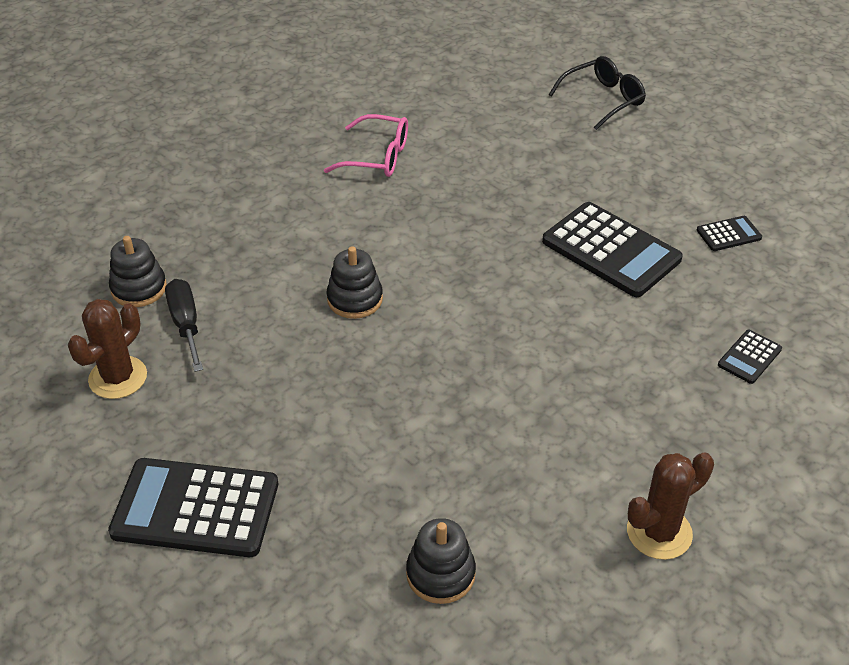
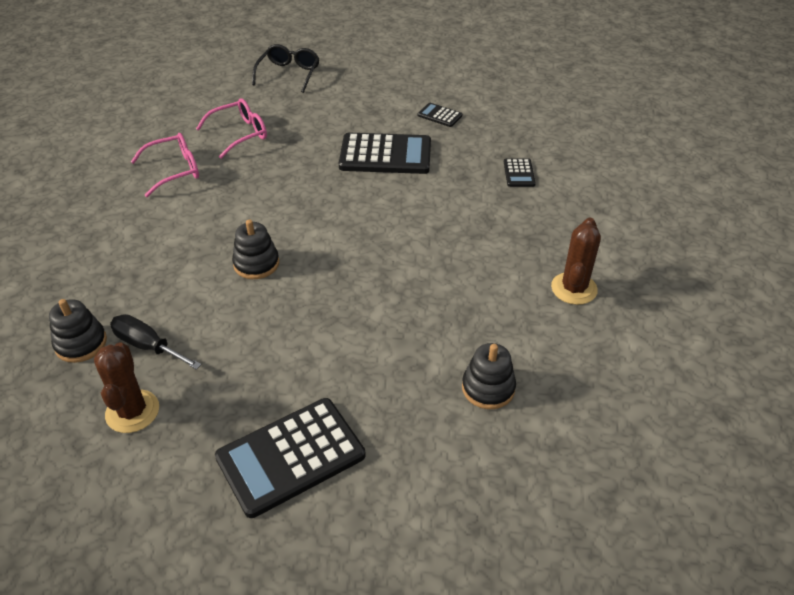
camera: 40 degrees left, 0 degrees up
black calculator [697,216,762,251] -> black calculator turned 90 degrees counterclockwise [418,103,462,127]
none -> pink glasses [196,98,267,159]

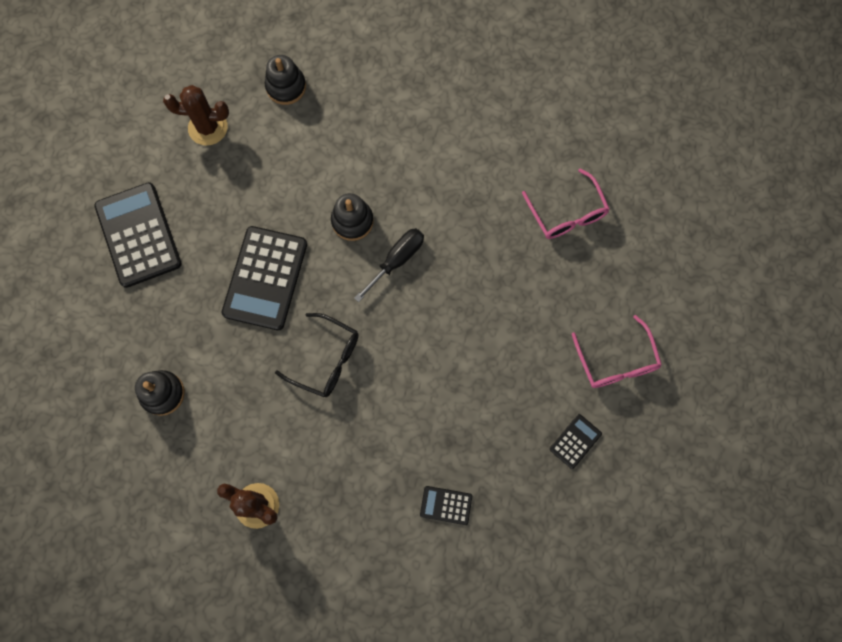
camera: 100 degrees right, 30 degrees up
black screwdriver [110,314,202,370] -> black screwdriver moved to [354,228,424,302]
pink glasses [131,133,199,197] -> pink glasses moved to [572,315,662,388]
black glasses [252,44,320,93] -> black glasses moved to [275,313,359,397]
black calculator [339,133,431,174] -> black calculator moved to [221,226,307,331]

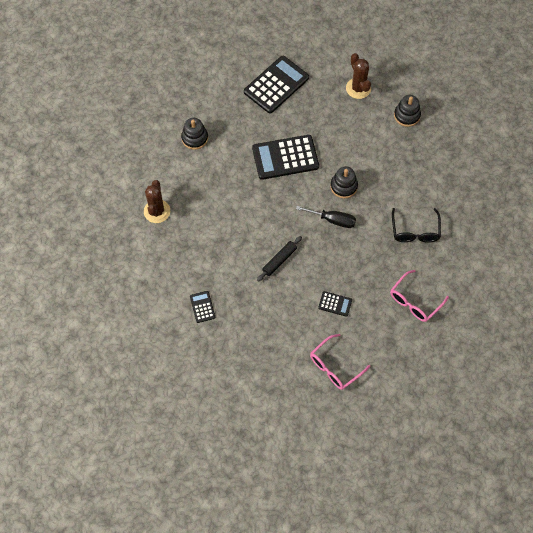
camera: 65 degrees right, 10 degrees down
black glasses [275,313,359,397] -> black glasses moved to [392,208,441,243]
black calculator [550,414,602,469] -> black calculator moved to [318,291,352,317]
none -> black rolling pin [257,236,302,282]

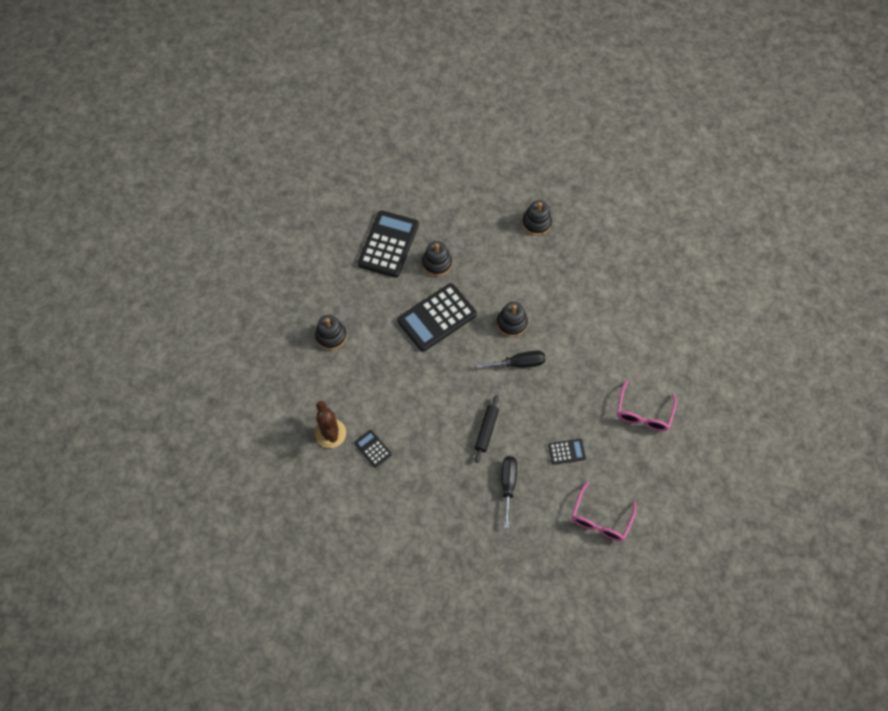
camera: 25 degrees left, 0 degrees up
black calculator [190,291,215,323] -> black calculator moved to [354,430,392,468]
brown cactus [346,53,371,99] -> none
black glasses [392,208,441,243] -> none
none -> black stacking toy [422,241,452,276]
none -> black screwdriver [502,456,517,528]

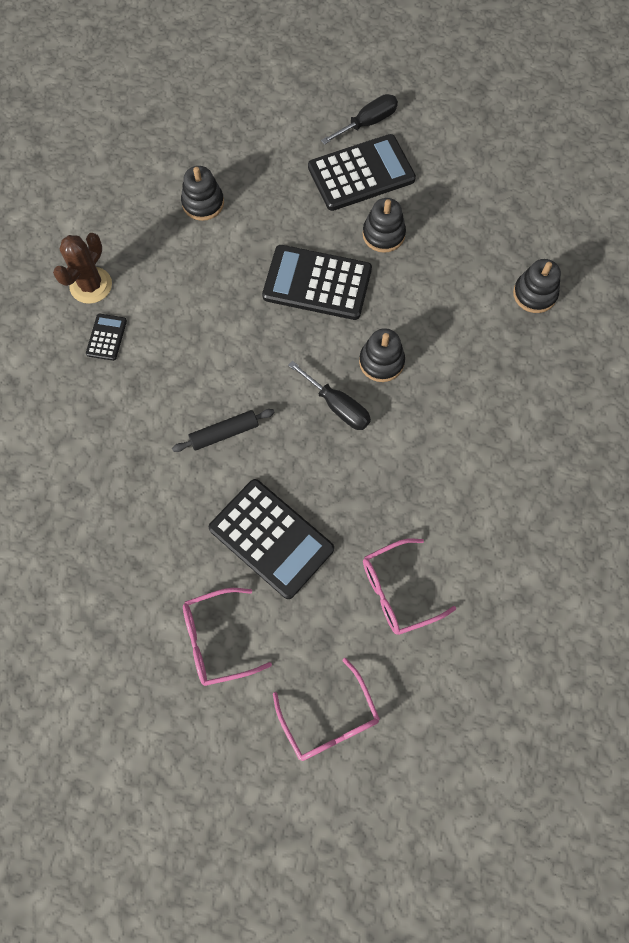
camera: 50 degrees right, 5 degrees up
black screwdriver [502,456,517,528] -> black screwdriver moved to [321,94,398,145]
black calculator [548,439,586,465] -> black calculator [209,479,334,599], size x2.14
none -> pink glasses [273,658,380,761]

